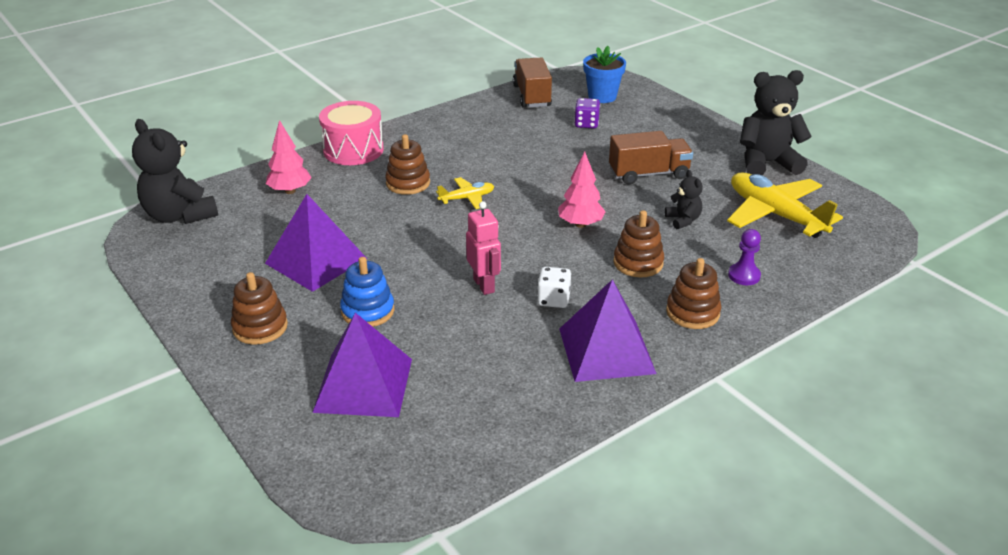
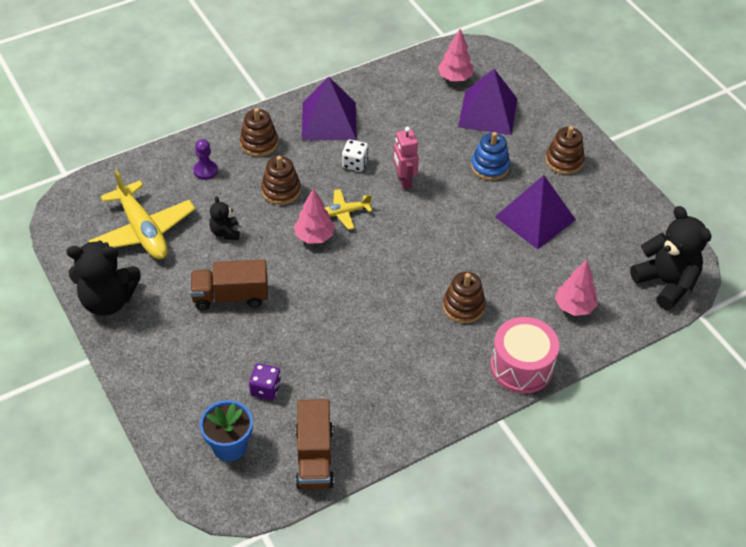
camera: 175 degrees left, 15 degrees up
yellow plane [436,177,494,209] -> yellow plane moved to [325,189,372,230]
none -> pink tree [438,29,474,81]

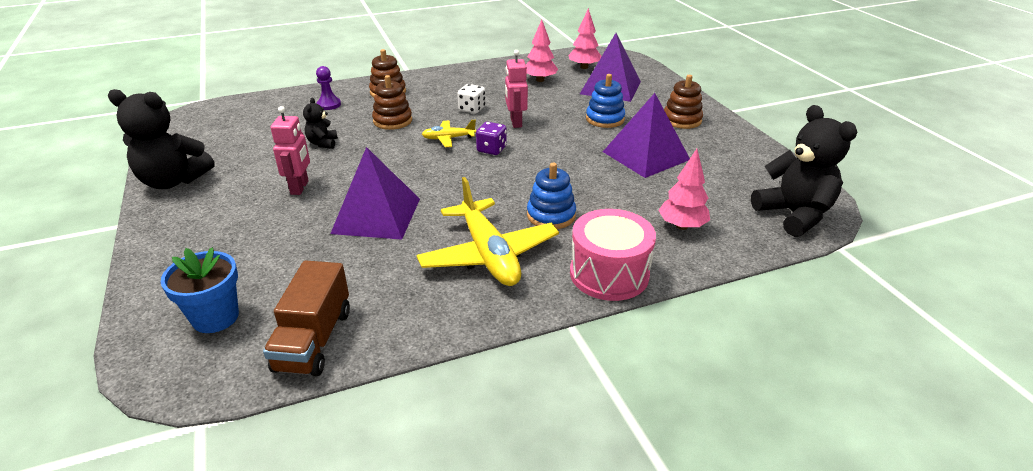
camera: 10 degrees right, 15 degrees down
yellow plane [88,170,195,259] -> yellow plane moved to [417,177,559,286]
brown truck [190,260,268,310] -> pink robot [271,106,310,195]
purple dice [249,363,281,400] -> purple dice moved to [476,122,507,155]
pink tree [294,188,335,244] -> pink tree moved to [526,20,558,82]
purple pyramid [302,77,357,140] -> purple pyramid moved to [330,147,420,240]
brown stacking toy [443,272,486,323] -> blue stacking toy [527,163,576,229]

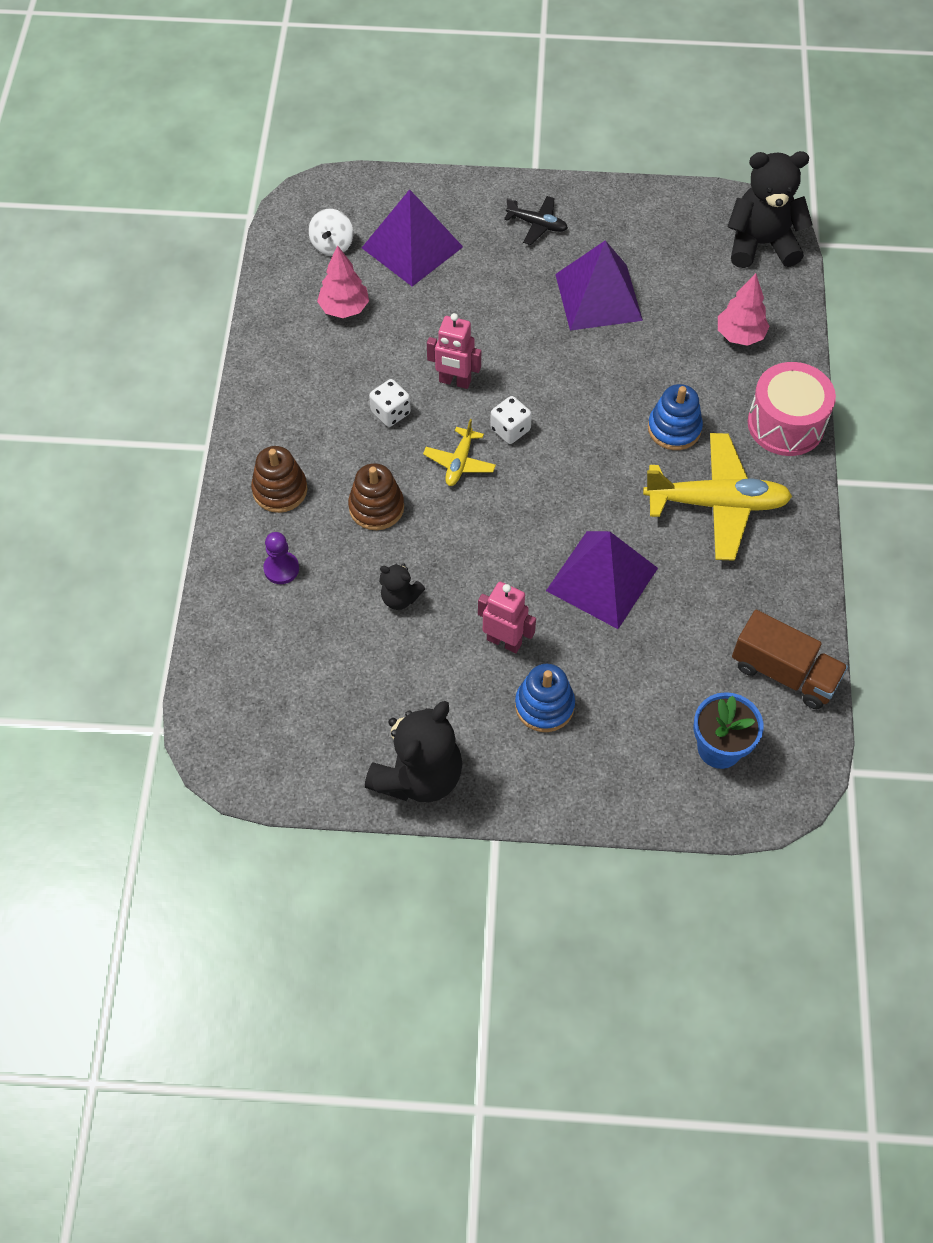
camera: 65 degrees left, 25 degrees up
purple dice [476,122,507,155] -> white dice [490,396,532,444]
pink tree [568,8,602,69] -> white spinning top [308,209,353,256]
blue stacking toy [586,74,625,128] -> blue stacking toy moved to [515,664,575,732]
brown stacking toy [664,75,703,129] -> black plane [504,196,568,245]

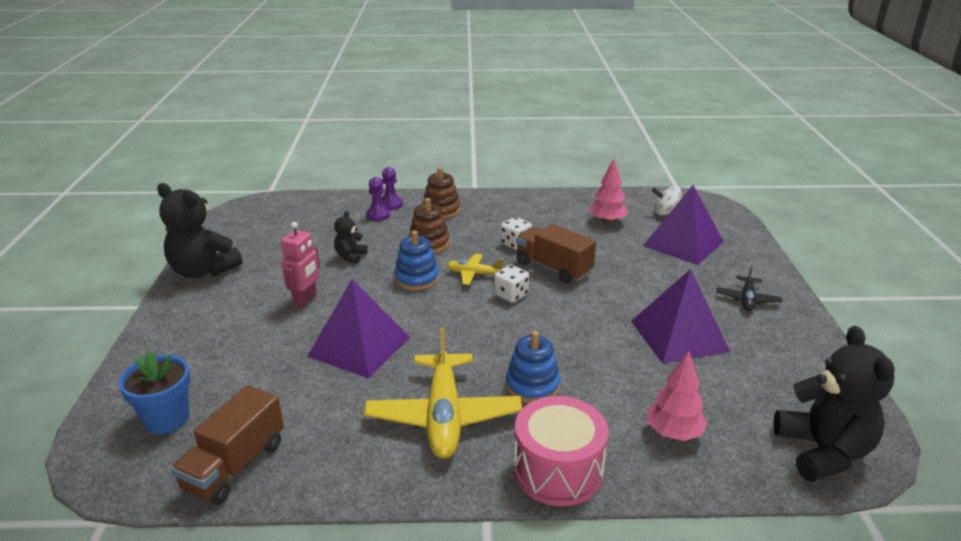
camera: 85 degrees right, 30 degrees down
pink robot [427,313,481,389] -> brown truck [516,224,596,284]
blue stacking toy [515,664,575,732] -> blue stacking toy moved to [394,230,439,290]
none -> purple pawn [382,167,403,210]

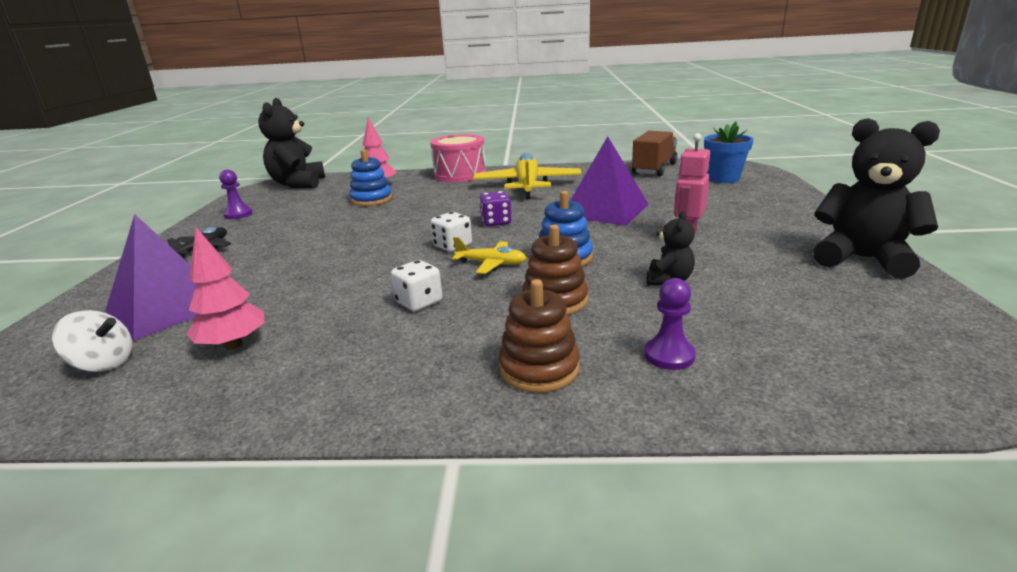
camera: 175 degrees left, 5 degrees down
purple pawn [382,167,403,210] -> purple pawn moved to [219,170,253,219]
blue stacking toy [505,331,560,403] -> blue stacking toy moved to [349,149,392,206]
brown truck [516,224,596,284] -> none
purple pyramid [631,269,730,364] -> none
none -> purple dice [479,191,512,226]

